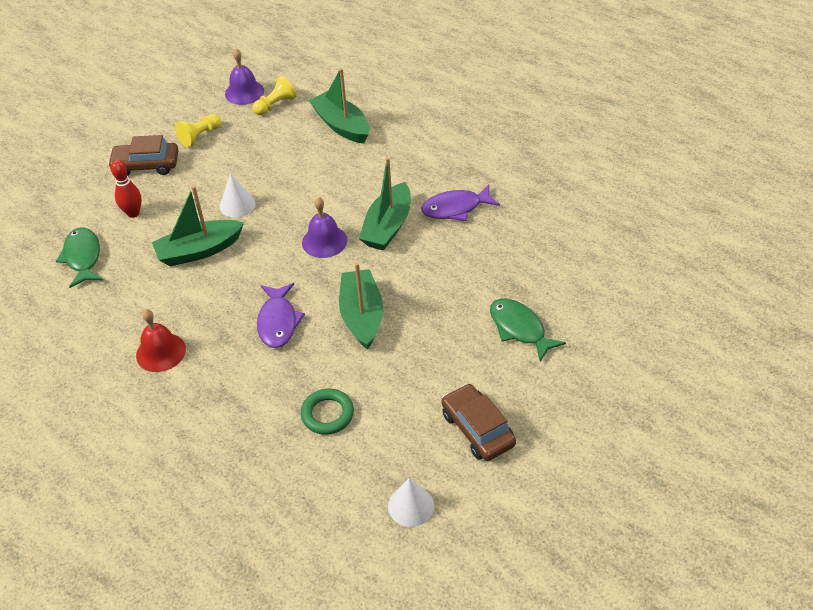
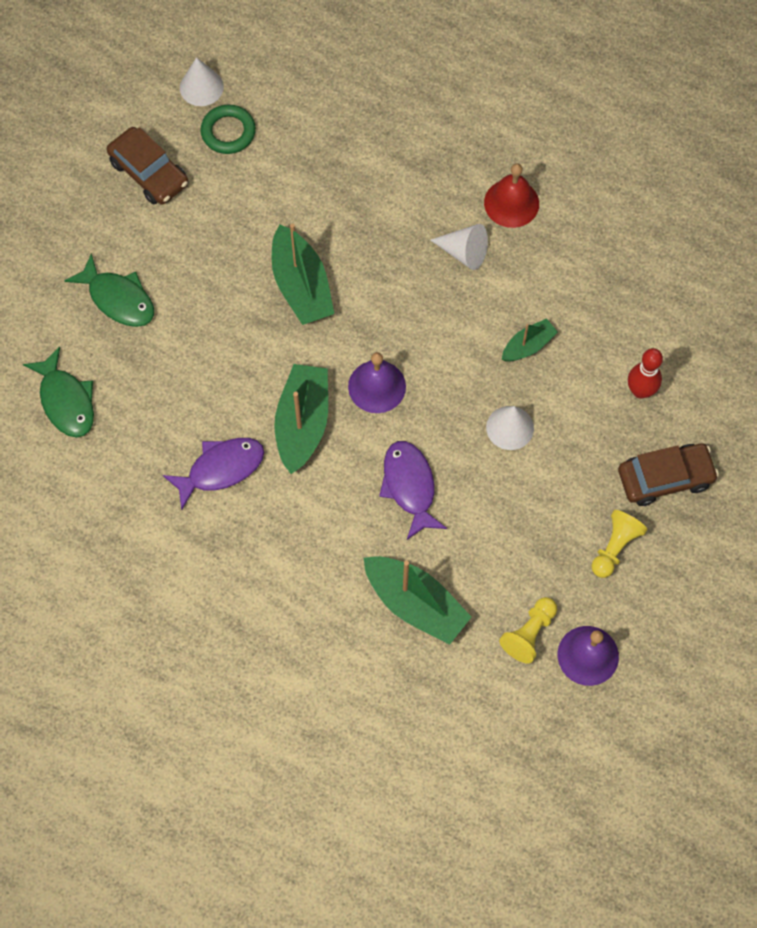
camera: 165 degrees right, 20 degrees up
green fish [56,227,103,288] -> green fish moved to [23,347,94,438]
green boat [152,186,244,266] -> green boat [502,318,558,361], size x0.56
purple fish [257,283,305,348] -> purple fish moved to [379,441,447,540]
green ring [301,389,354,435] -> green ring moved to [200,105,256,154]
none -> white cone [430,224,488,270]

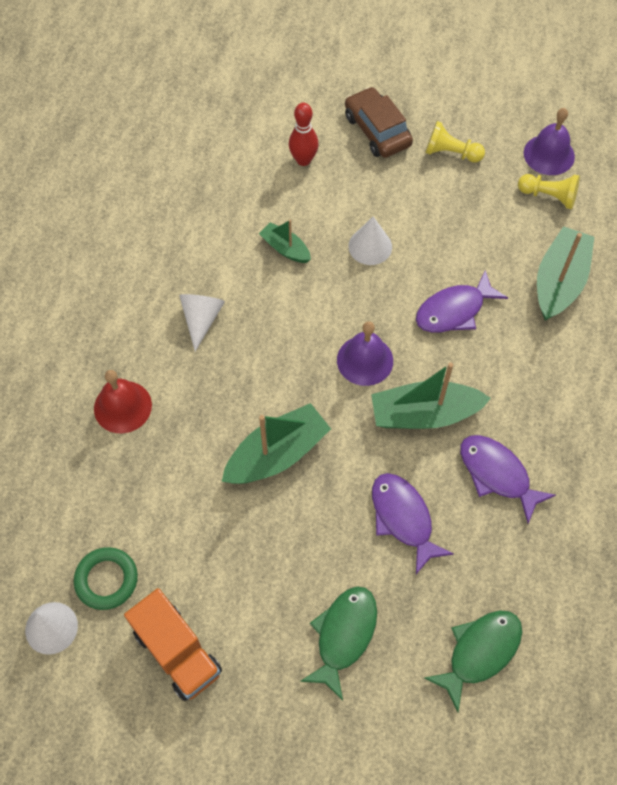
camera: 105 degrees left, 5 degrees down
brown car [107,127,188,205] -> orange truck [124,588,222,701]
red bell [484,163,539,228] -> red bell moved to [94,370,152,433]
none -> purple fish [372,473,453,574]

